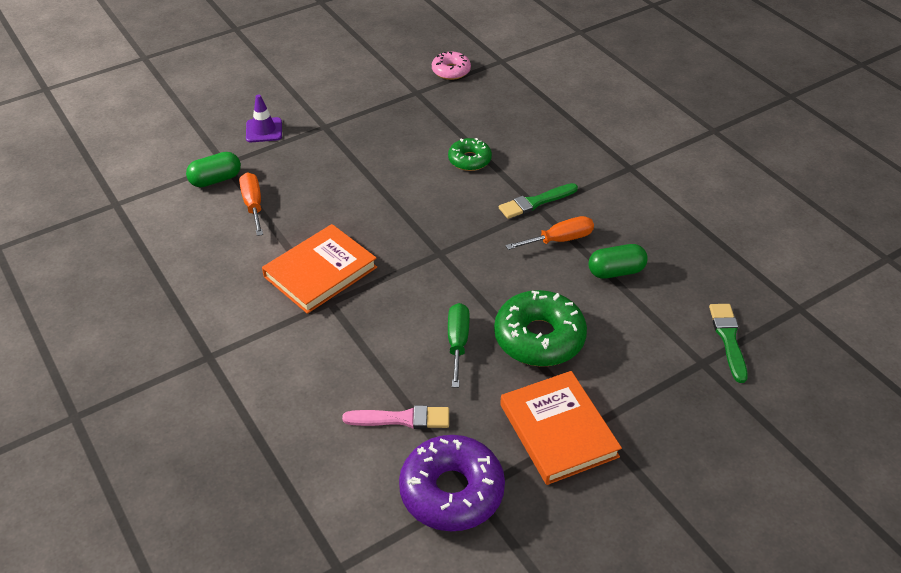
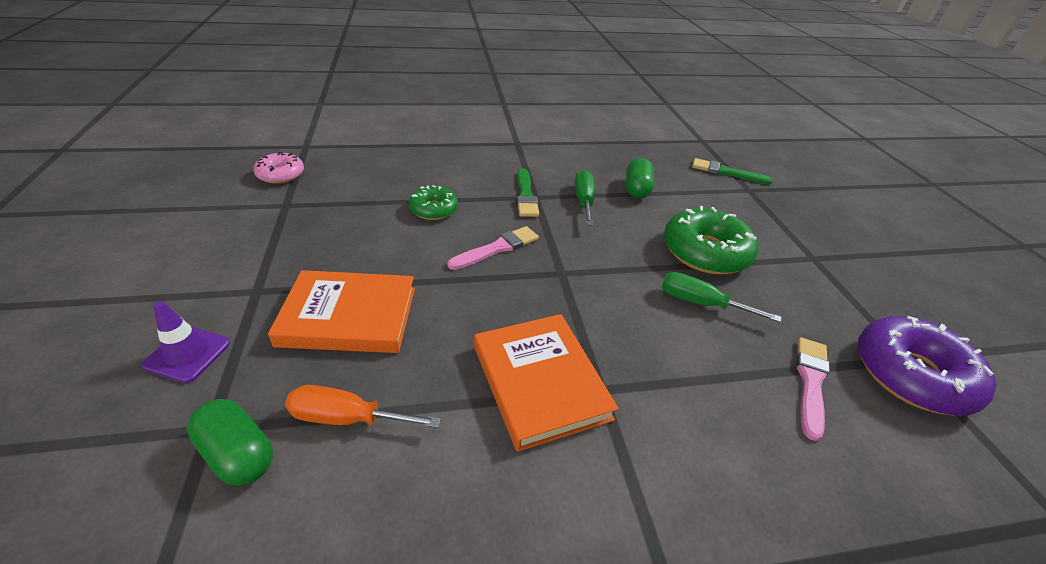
camera: 70 degrees left, 5 degrees down
green capsule [186,152,241,187] -> green capsule turned 45 degrees counterclockwise [187,399,273,486]
orange book [500,371,622,485] -> orange book moved to [268,270,415,353]
orange screwdriver [506,216,594,250] -> green screwdriver [575,170,595,226]
none -> pink brush [448,226,539,270]

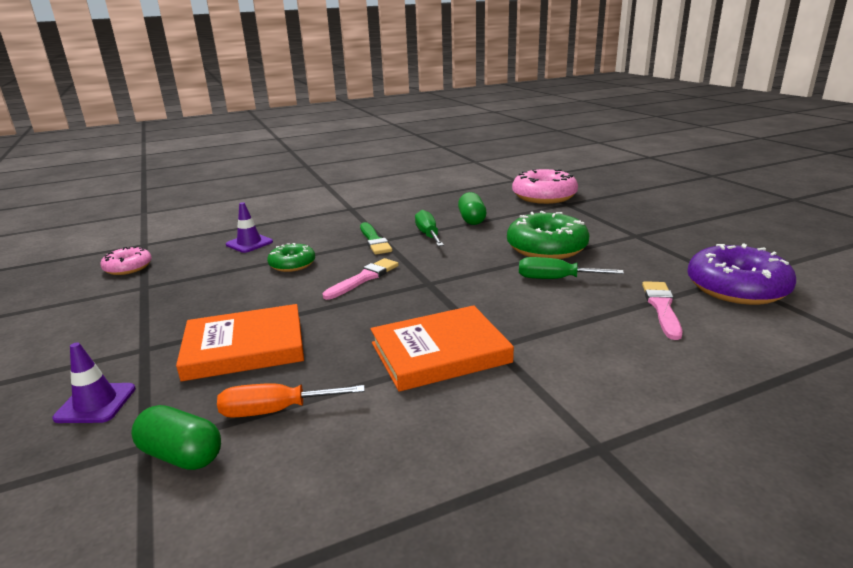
camera: 10 degrees left, 15 degrees down
orange book [474,314,619,452] -> orange book turned 75 degrees counterclockwise [370,305,514,392]
green brush [692,158,773,184] -> pink donut [512,168,578,204]
none -> purple traffic cone [226,202,273,253]

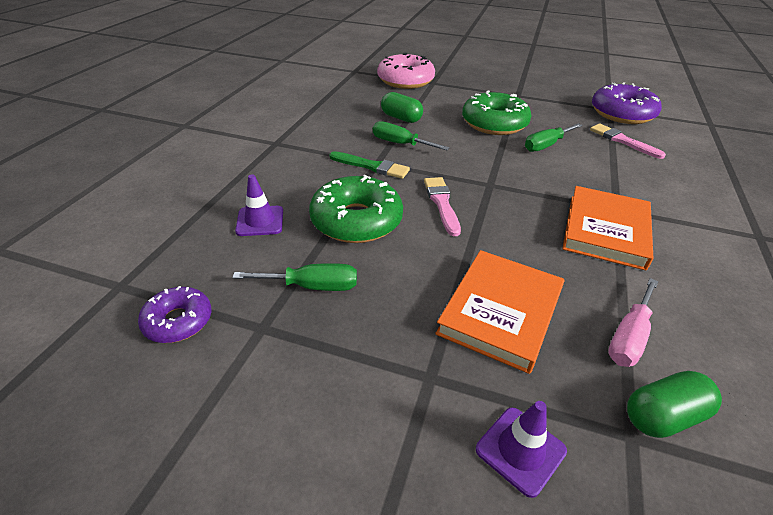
camera: 50 degrees left, 15 degrees up
pink donut [100,246,152,275] -> purple donut [138,286,211,343]
orange screwdriver [217,383,365,418] -> pink screwdriver [608,278,658,367]
green donut [267,243,315,272] -> green donut [309,175,403,243], size x1.75
none -> green screwdriver [232,263,357,291]

